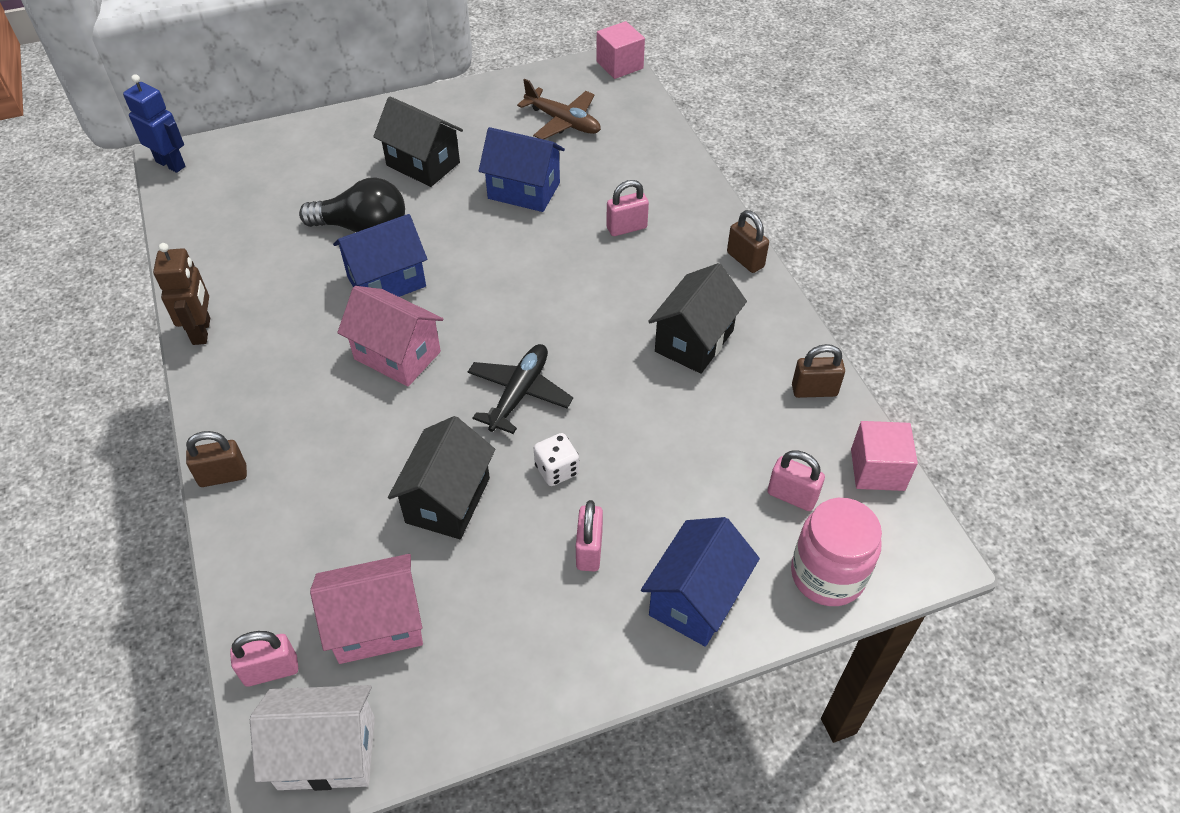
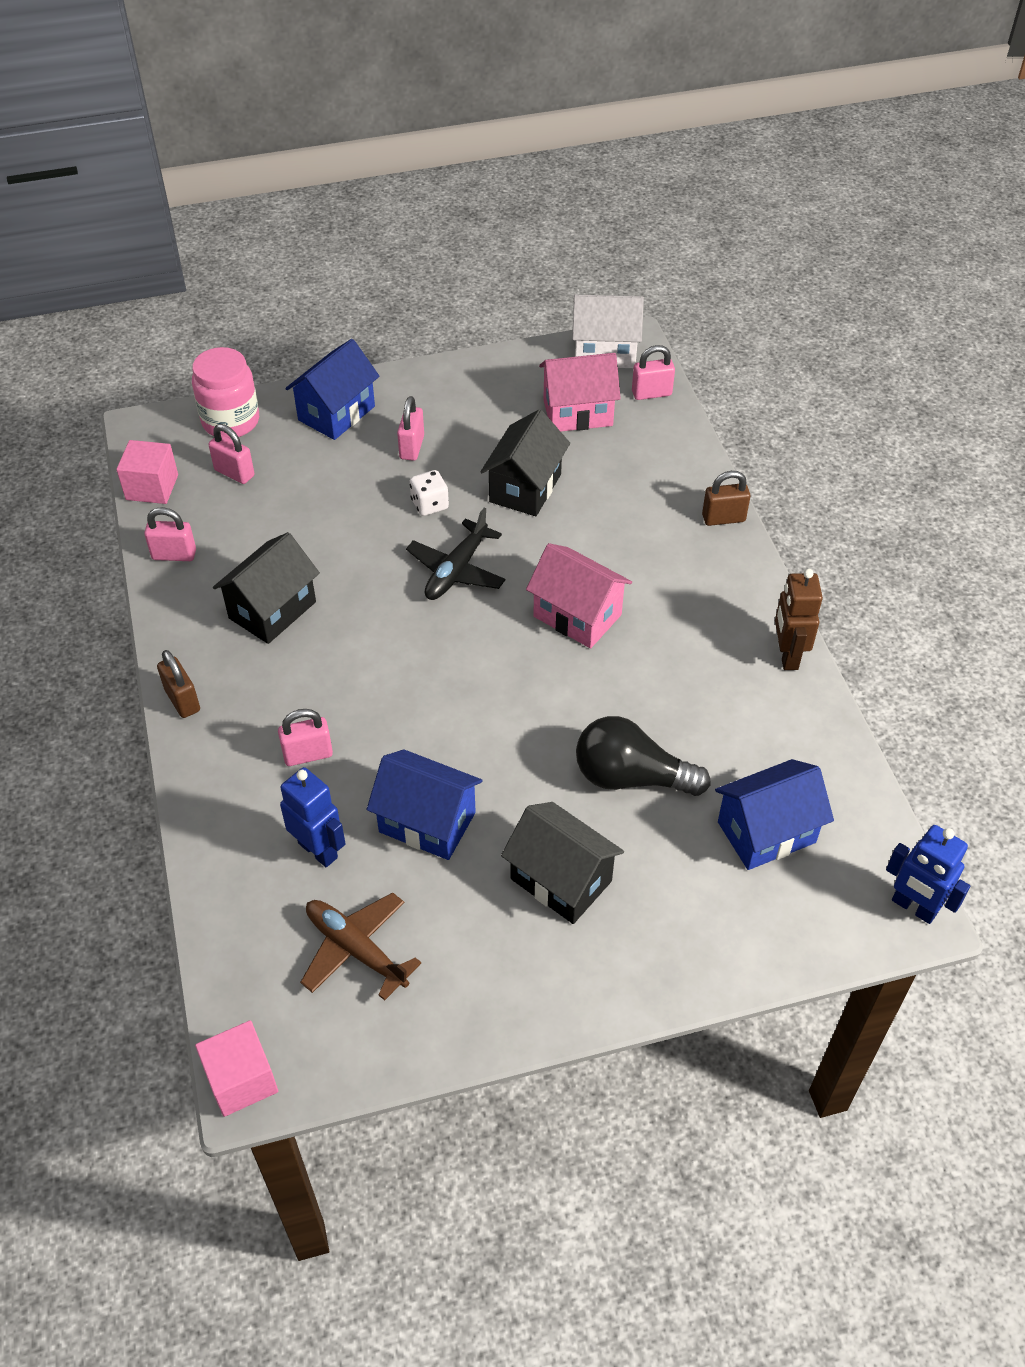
camera: 175 degrees left, 0 degrees up
blue house [333,214,427,297] -> blue house moved to [715,759,834,870]
brown padlock [792,344,845,398] -> pink padlock [144,507,196,561]
none -> blue robot [280,767,346,867]

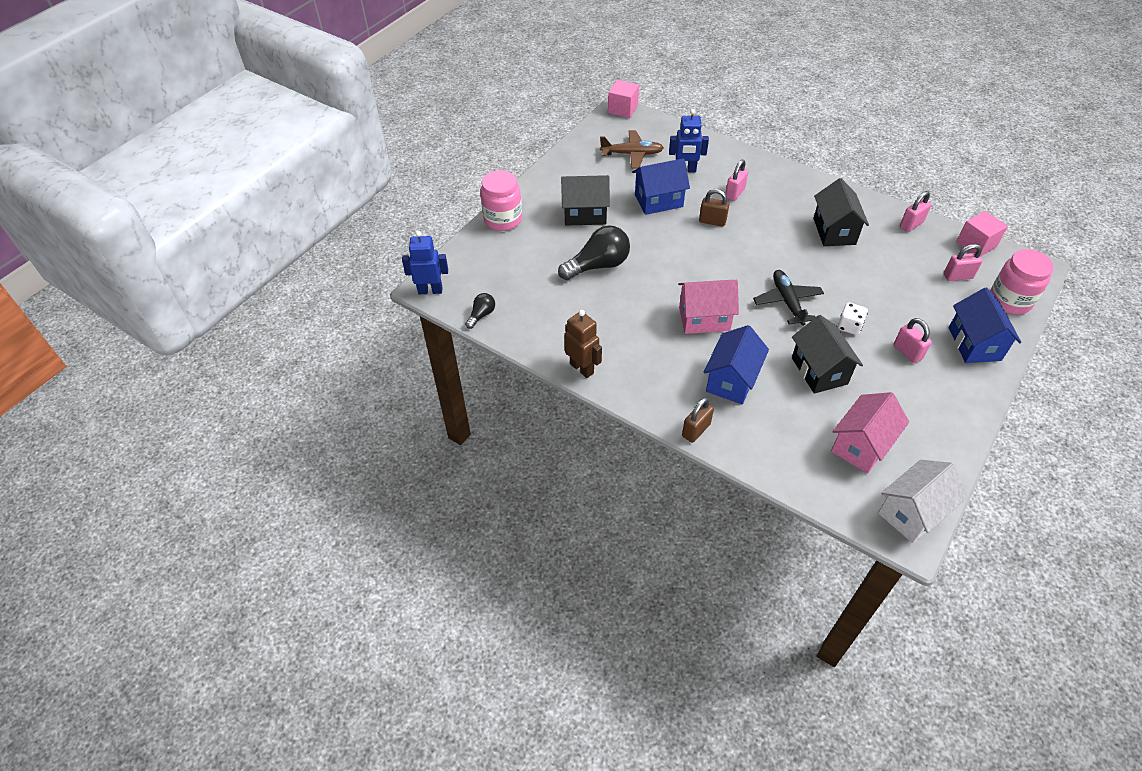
camera: 140 degrees right, 0 degrees up
brown padlock [157,650,200,718] -> brown padlock moved to [699,189,729,227]
pink padlock [632,345,675,400] -> none
blue house [715,759,834,870] -> blue house moved to [704,325,769,404]
none -> black light bulb [465,293,495,329]
none -> pink jar [480,170,522,231]

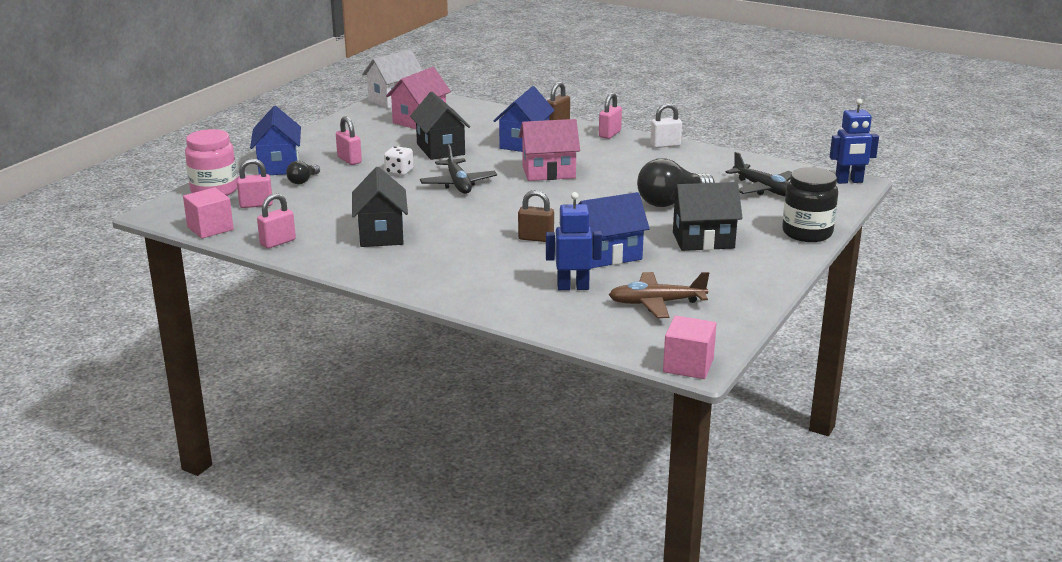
camera: 175 degrees right, 25 degrees down
black light bulb [465,293,495,329] -> black light bulb moved to [286,161,320,184]
pink jar [480,170,522,231] -> black jar [782,167,838,242]
brown robot [565,310,602,378] -> white padlock [650,103,682,148]
pink padlock [725,160,749,201] -> pink padlock moved to [599,92,622,139]
none -> black plane [726,152,792,196]

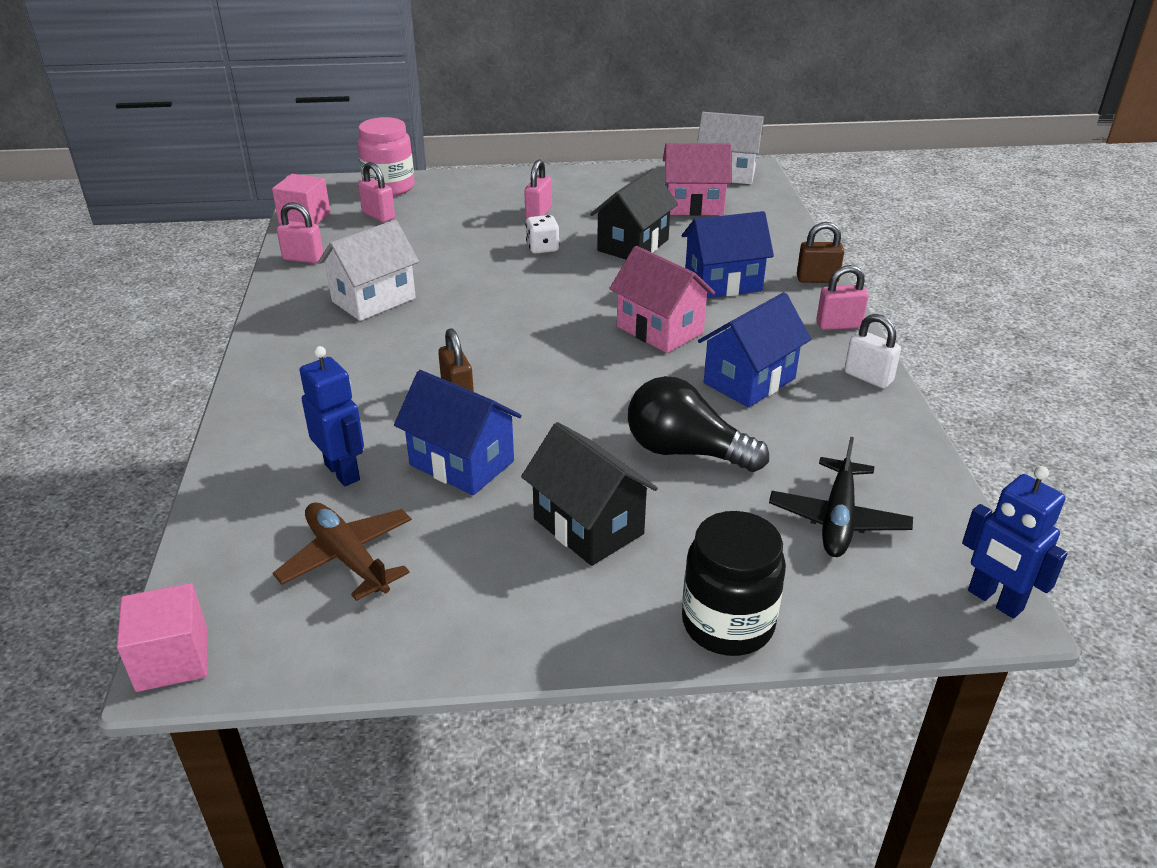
camera: 55 degrees right, 10 degrees up
blue house [250,106,301,175] -> blue house moved to [698,292,811,408]
black light bulb [286,161,320,184] -> none
black house [352,167,408,247] -> white house [318,220,419,321]
black plane [420,144,497,194] -> none

